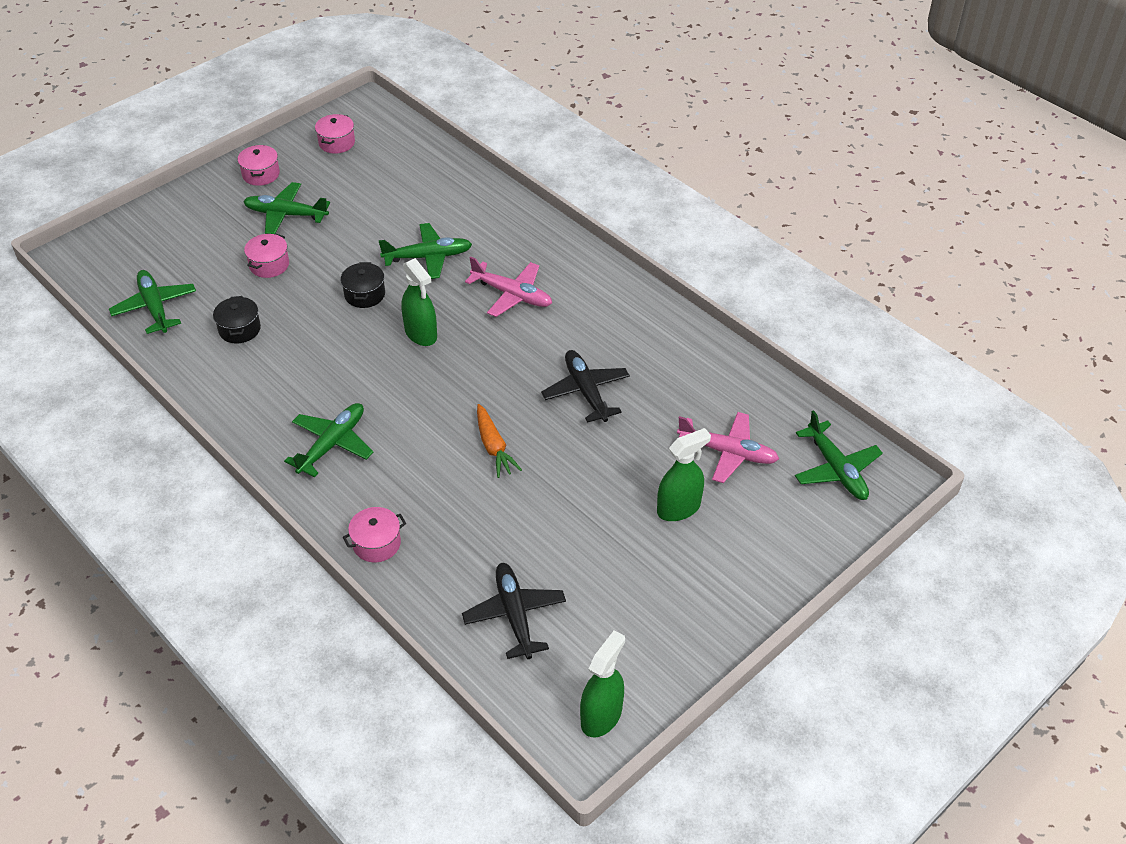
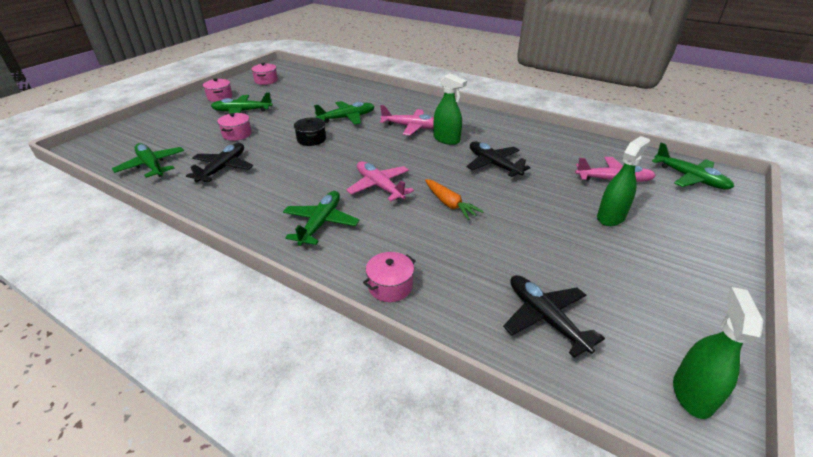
camera: 15 degrees left, 10 degrees down
black pot [213,296,261,344] -> black plane [186,143,253,182]
green spray bottle [401,258,437,346] -> green spray bottle moved to [434,73,467,145]
none -> pink plane [346,161,414,202]

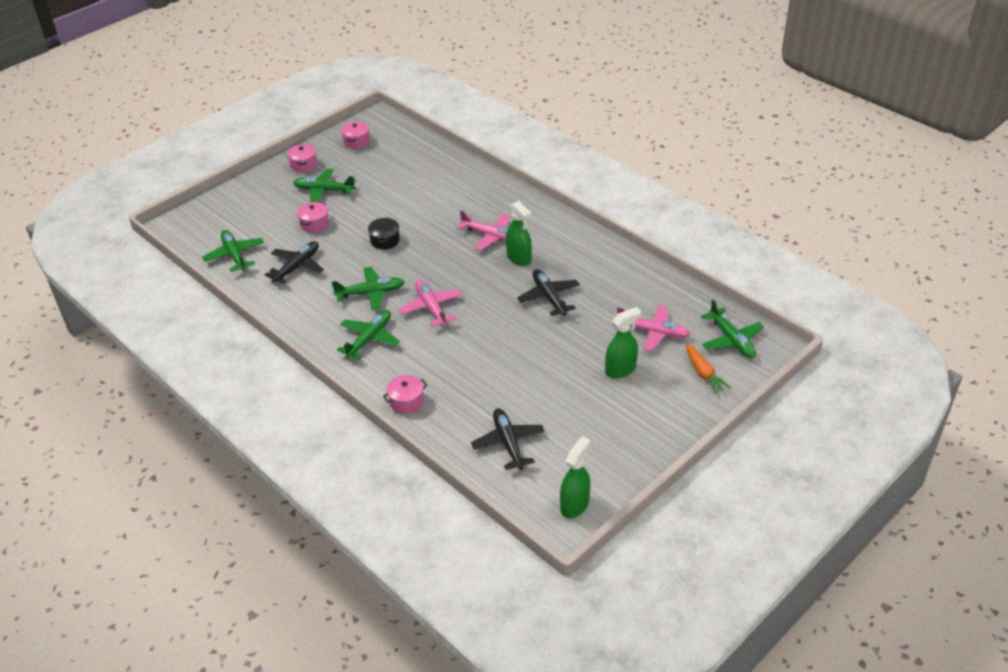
camera: 15 degrees right, 5 degrees up
green plane [314,101,375,125] -> green plane moved to [332,267,405,310]
orange carrot [425,179,484,220] -> orange carrot moved to [686,343,731,394]

